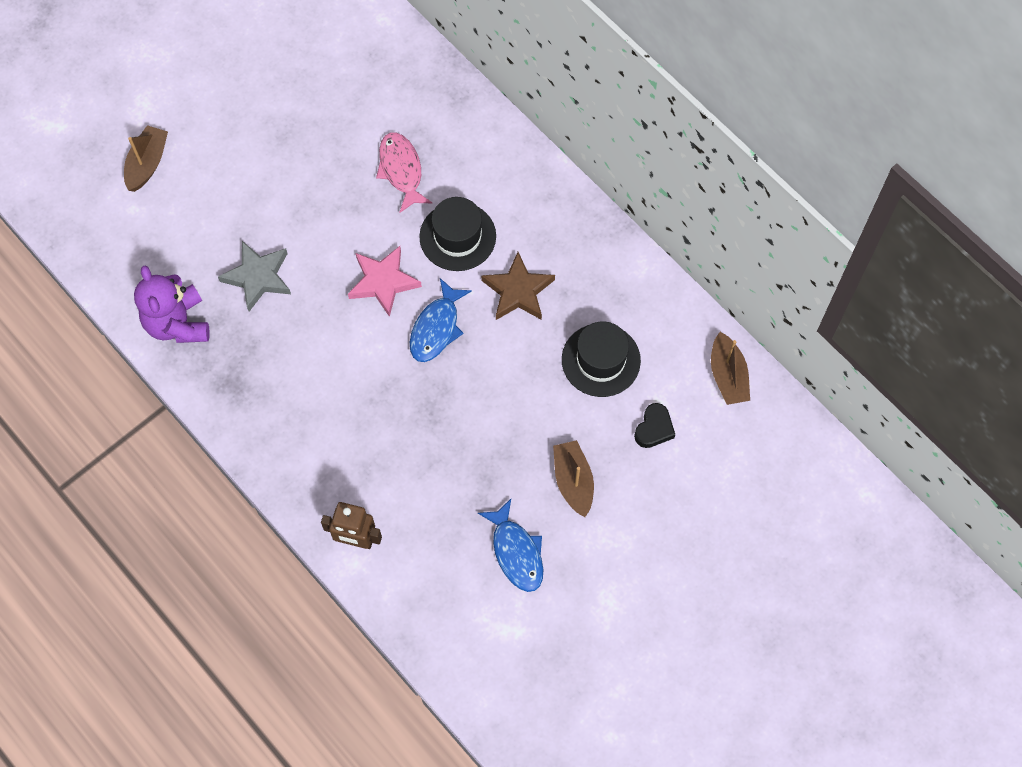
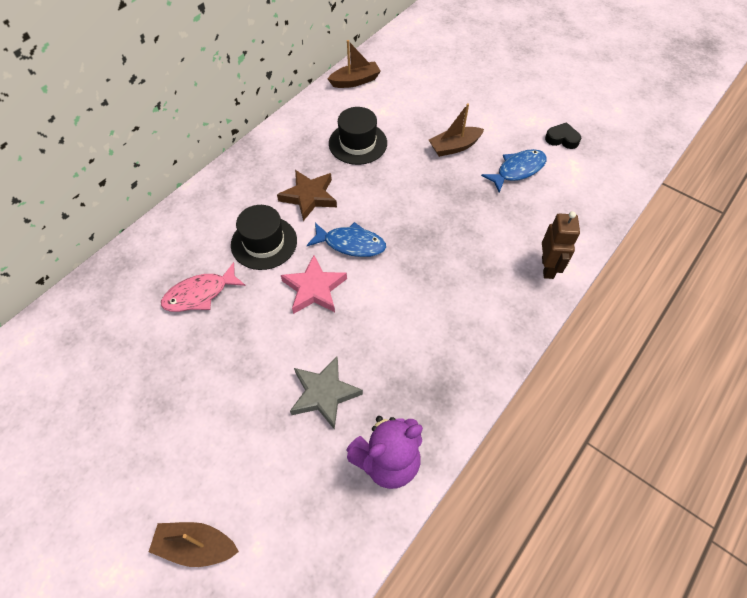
camera: 100 degrees left, 10 degrees down
black heart [634,403,675,448] -> black heart moved to [545,122,581,149]

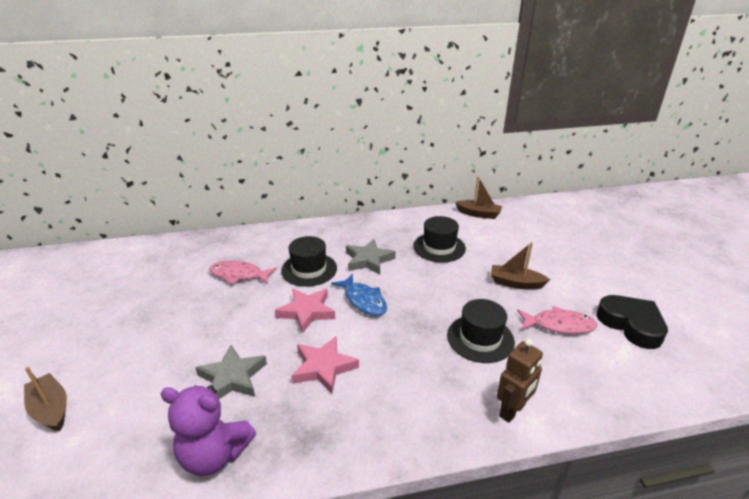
camera: 40 degrees right, 25 degrees down
brown star [277,170,337,221] -> grey star [346,239,396,275]
blue fish [481,149,547,193] -> pink fish [517,306,597,334]
black heart [545,122,581,149] -> black heart [596,295,668,349], size x1.79
none -> pink star [291,336,359,394]
none -> black hat [447,299,515,363]

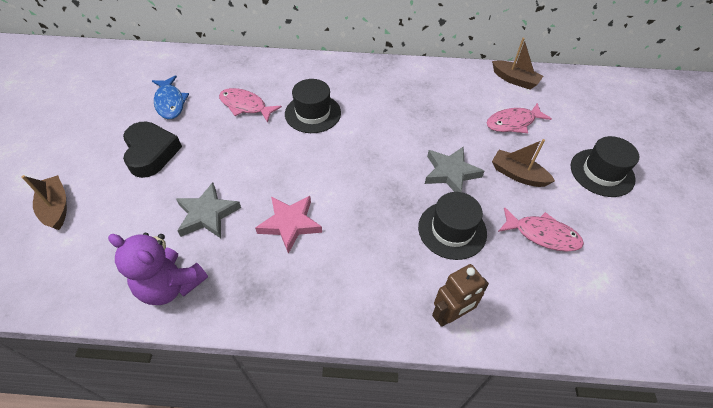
camera: 15 degrees right, 20 degrees up
pink star [275,288,335,334] -> none
blue fish [331,274,387,316] -> blue fish moved to [152,75,189,119]
grey star [346,239,396,275] -> grey star moved to [425,147,484,192]
black hat [413,216,466,262] -> black hat moved to [571,136,639,197]
black heart [596,295,668,349] -> black heart moved to [123,122,182,178]
none -> pink fish [487,103,552,133]

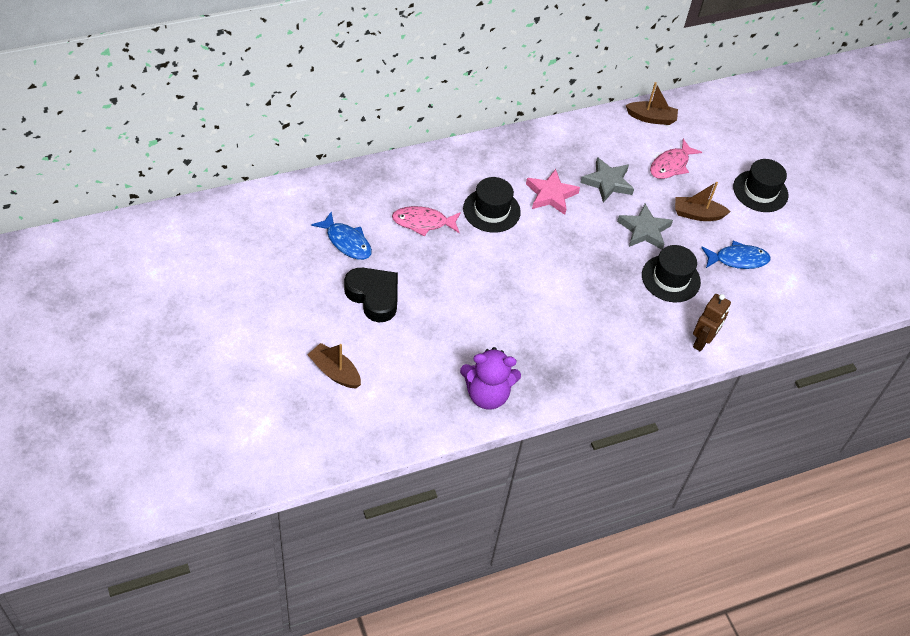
camera: 30 degrees left, 0 degrees up
grey star [176,182,241,238] -> grey star moved to [580,157,634,202]
pink star [255,196,322,254] -> pink star moved to [526,169,580,215]
pink fish [498,207,584,252] -> blue fish [701,241,771,269]

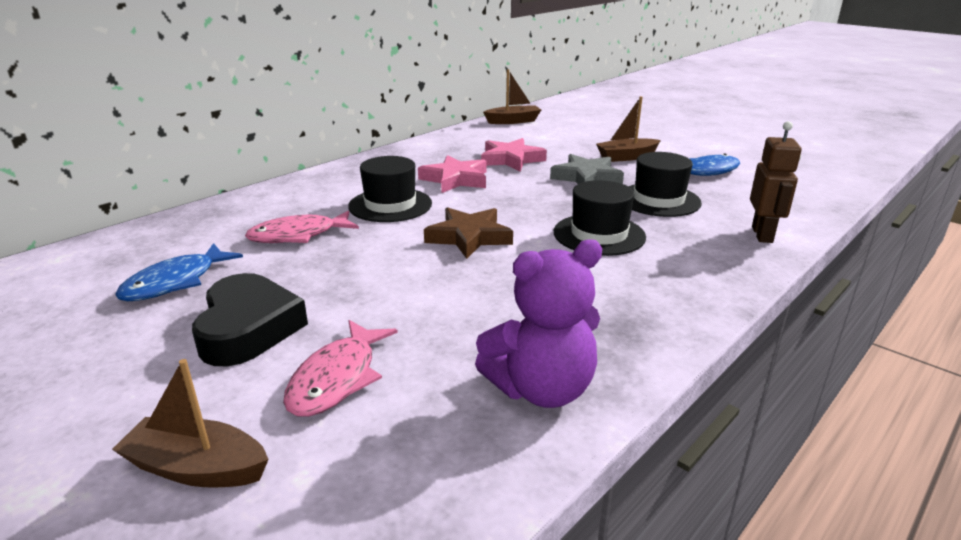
camera: 20 degrees left, 25 degrees down
blue fish [311,212,372,260] -> blue fish turned 105 degrees clockwise [115,243,243,301]
black heart [344,268,398,322] -> black heart turned 60 degrees clockwise [192,273,308,366]
grey star [580,157,634,202] -> pink star [481,138,547,172]
pink fish [650,139,702,179] -> pink fish moved to [283,320,398,417]
black hat [733,159,788,212] -> black hat moved to [554,180,646,256]
none -> brown star [424,207,513,259]

